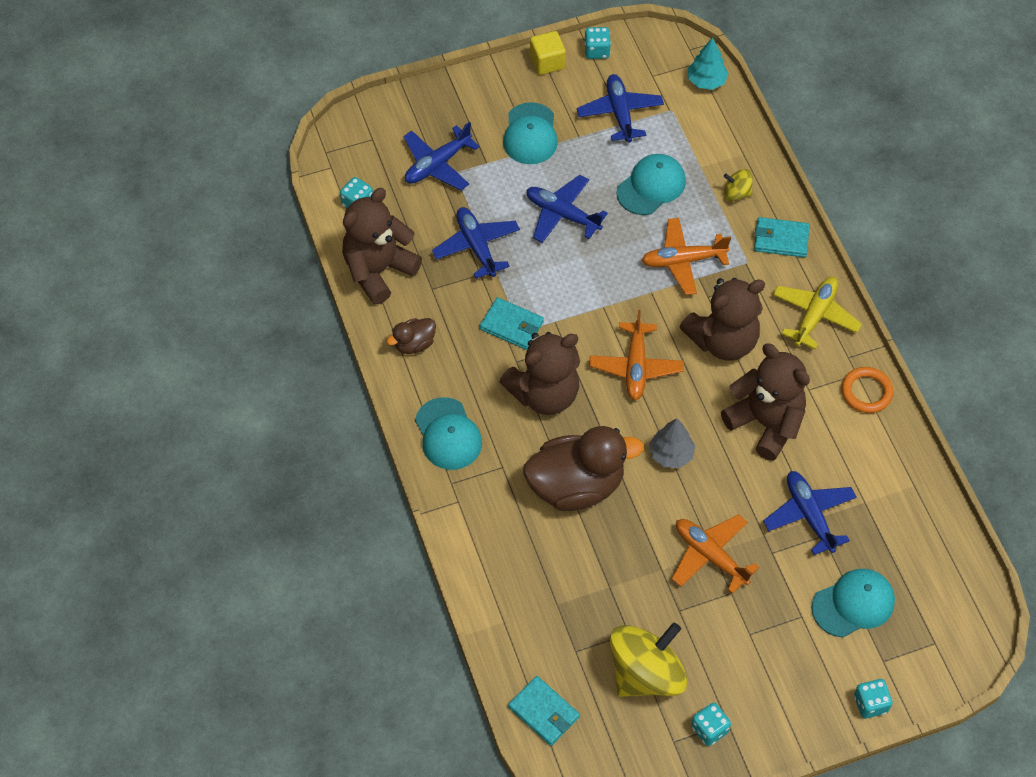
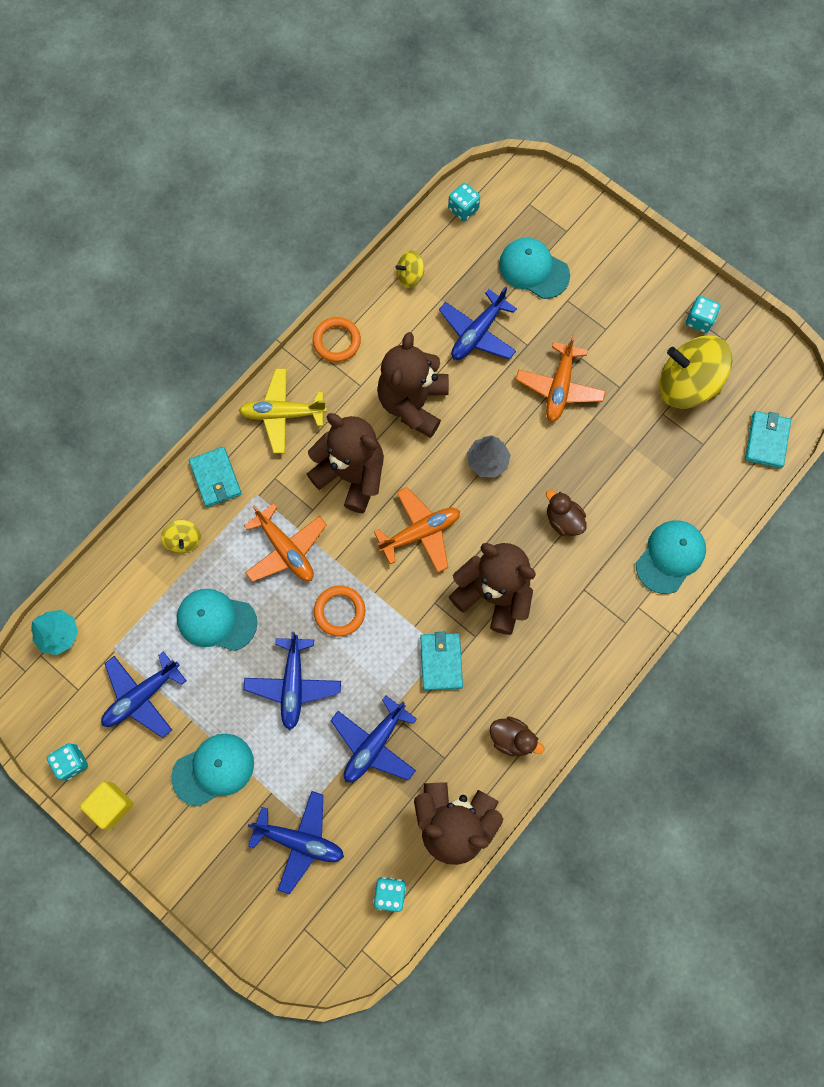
camera: 120 degrees left, 15 degrees up
turquoise cap [415,397,482,470] -> turquoise cap moved to [636,520,706,594]
brown duck [523,426,644,511] -> brown duck [546,490,587,536], size x0.47
turquoise dice [854,679,893,718] -> turquoise dice moved to [448,183,480,221]
none -> orange ring [314,586,365,637]
none -> yellow spinning top [395,250,424,288]

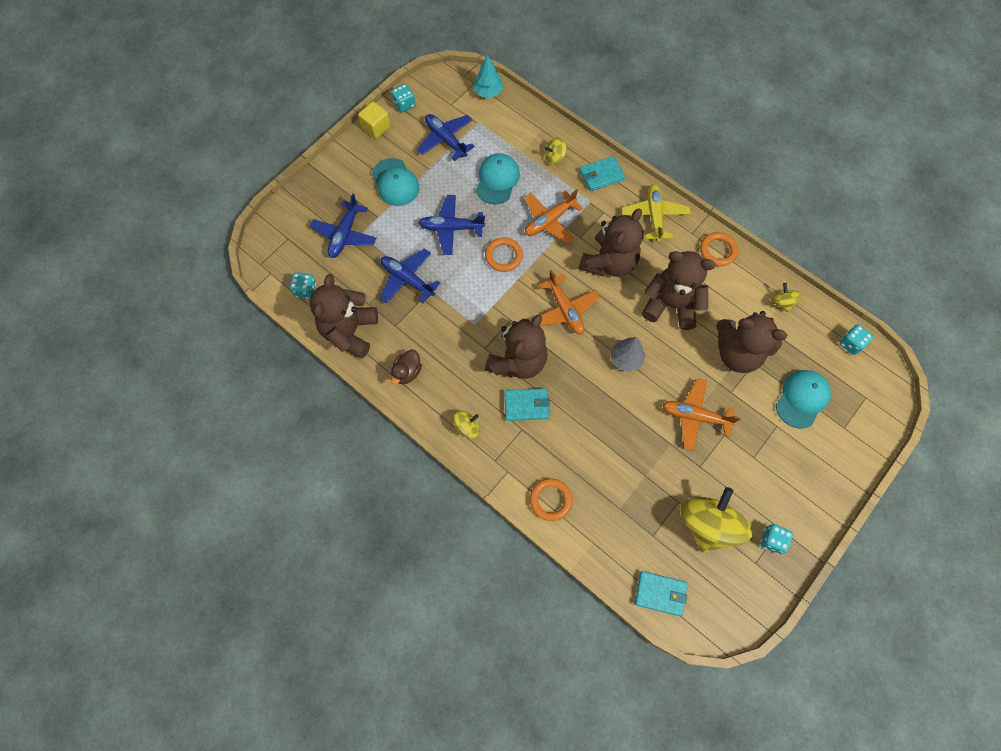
camera: 90 degrees right, 5 degrees down
turquoise wallet [420,632,463,690] -> turquoise wallet moved to [504,388,550,421]
blue plane [439,286,517,360] -> brown teddy bear [716,311,787,373]
brown duck [546,490,587,536] -> none
turquoise cap [636,520,706,594] -> orange ring [530,479,573,521]
none -> yellow spinning top [454,411,479,438]

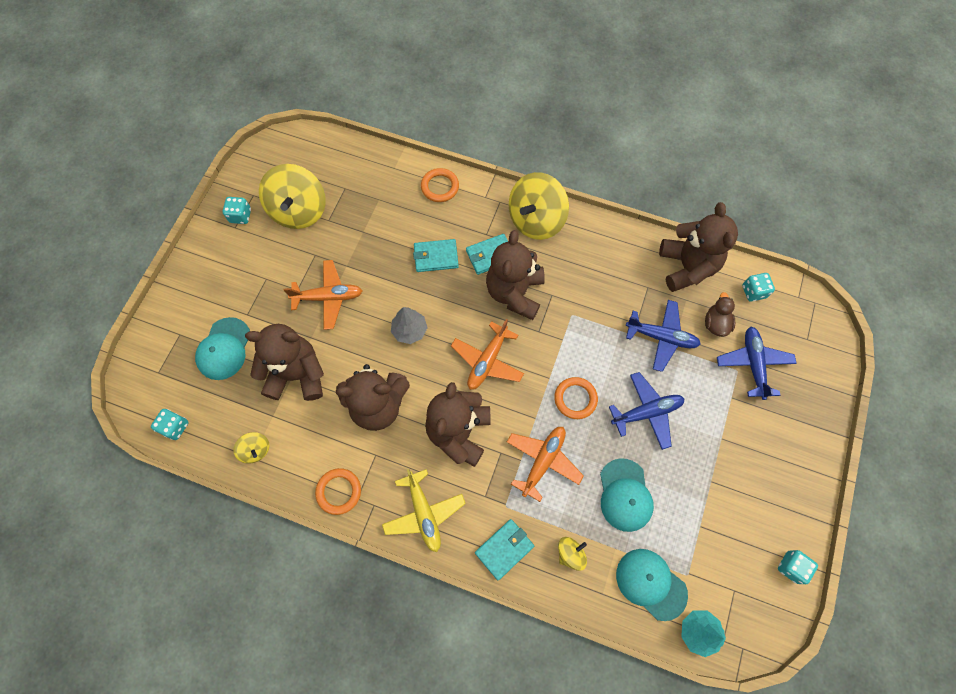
camera: 160 degrees right, 0 degrees up
yellow cube [358,102,390,139] -> none
turquoise cap [372,158,419,206] -> turquoise cap moved to [616,549,688,621]
brown duck [391,350,422,385] -> brown duck moved to [705,292,735,337]
blue plane [417,114,475,161] -> none
yellow spinning top [454,411,479,438] -> yellow spinning top [509,172,569,240], size x2.15
orange plane [538,270,600,334] -> orange plane turned 105 degrees counterclockwise [451,319,524,390]
turquoise wallet [635,571,687,616] -> turquoise wallet moved to [413,239,459,272]

